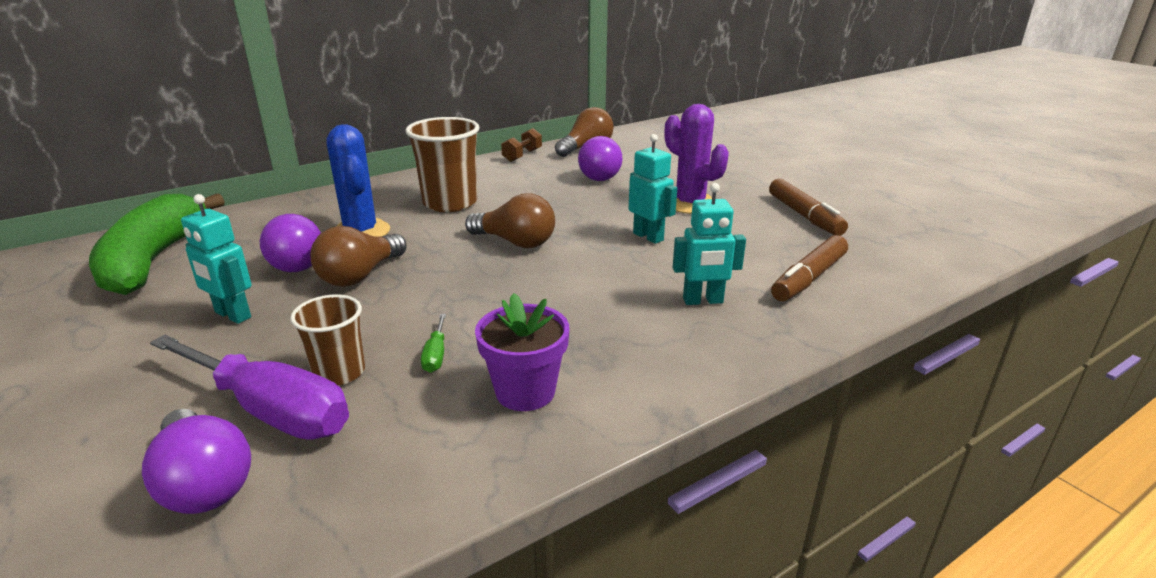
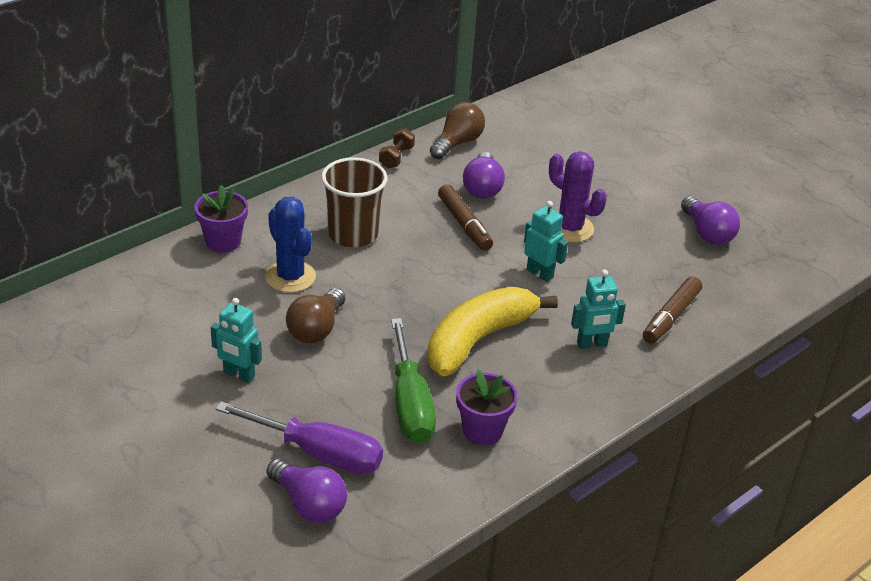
camera: 10 degrees left, 10 degrees up
green banana [89,193,225,295] -> none
purple light bulb [260,214,321,272] -> purple light bulb moved to [681,197,740,245]
brown cup [290,294,365,385] -> none
green screwdriver [421,314,446,373] -> green screwdriver [391,318,436,443], size x2.49
brown light bulb [465,193,555,248] -> none
brown marker [769,178,848,236] -> brown marker moved to [438,184,493,251]
none -> purple flower pot [195,185,248,253]
none -> yellow banana [427,287,558,376]

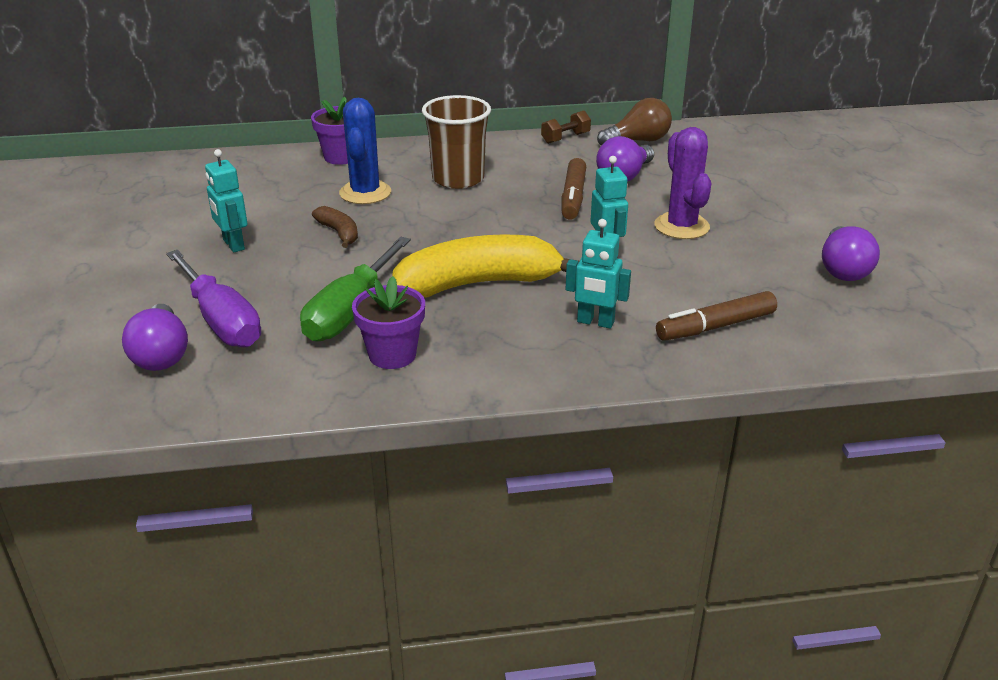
camera: 35 degrees right, 5 degrees down
brown light bulb [286,288,345,343] -> brown banana [312,206,358,248]

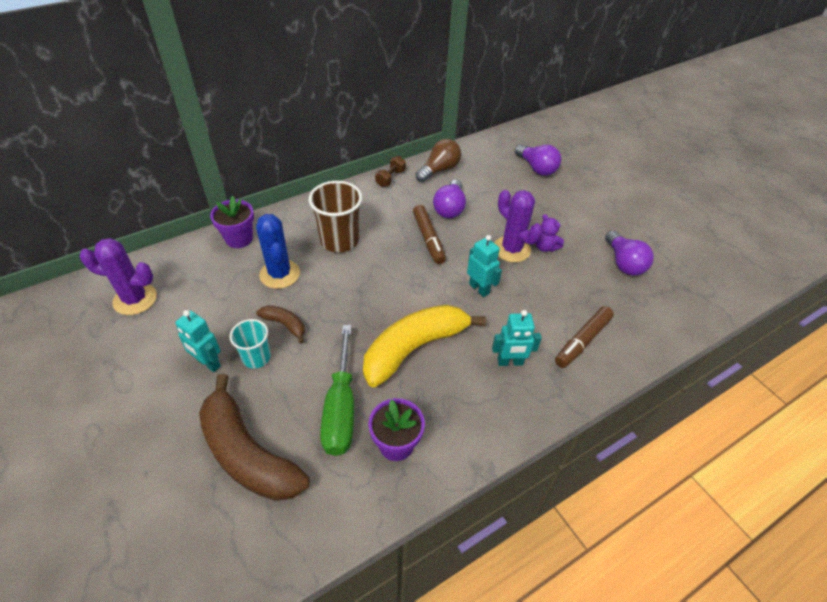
camera: 25 degrees left, 15 degrees up
purple light bulb [122,304,188,371] -> purple light bulb moved to [515,144,561,176]
purple screwdriver [166,250,261,347] -> brown banana [199,374,310,501]
none -> purple cactus [80,238,157,315]
none -> turquoise cup [230,319,271,369]
none -> purple teddy bear [536,214,564,252]

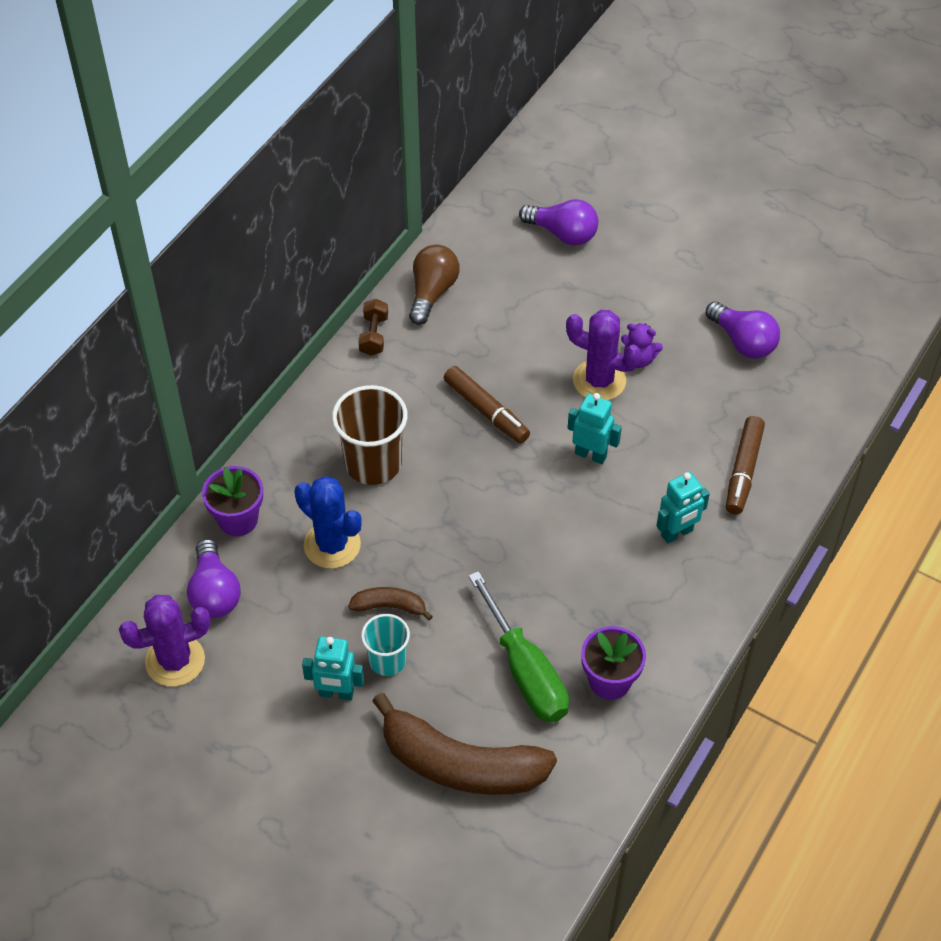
camera: 25 degrees left, 5 degrees up
yellow banana [363,305,486,387] -> none
purple light bulb [433,180,466,218] -> purple light bulb moved to [187,539,241,618]

